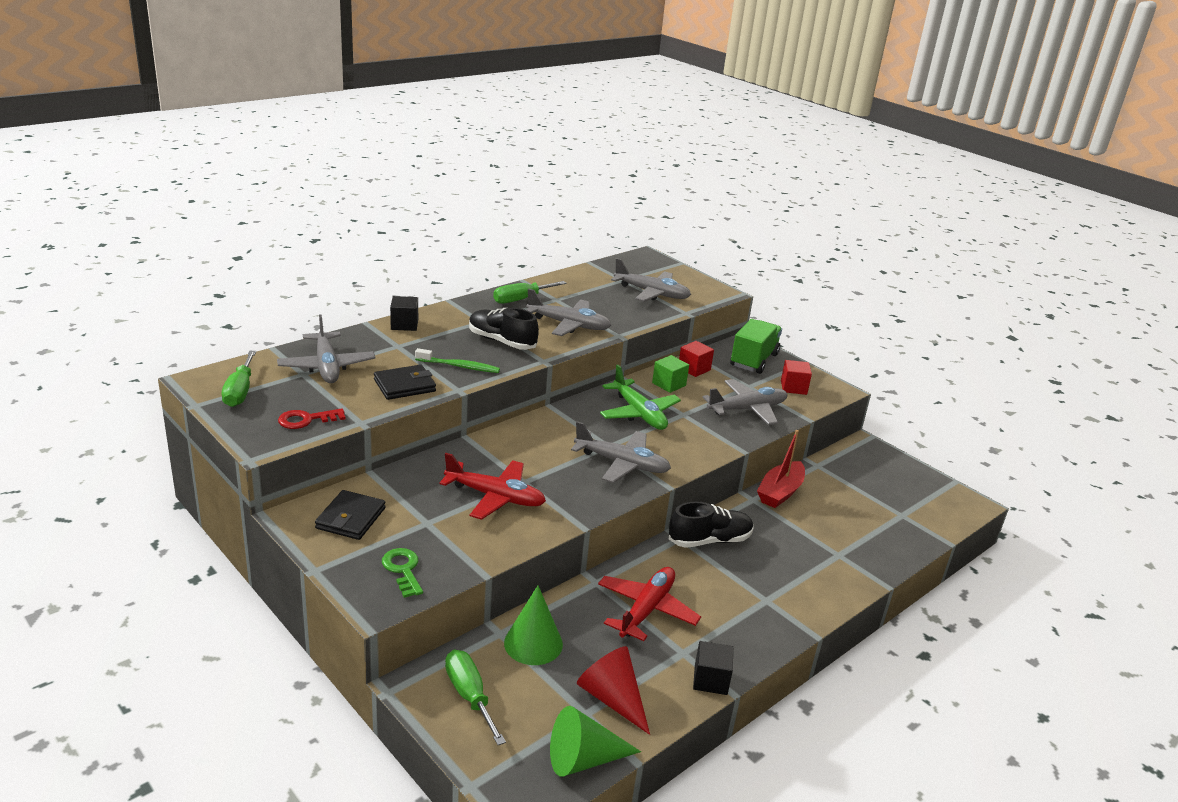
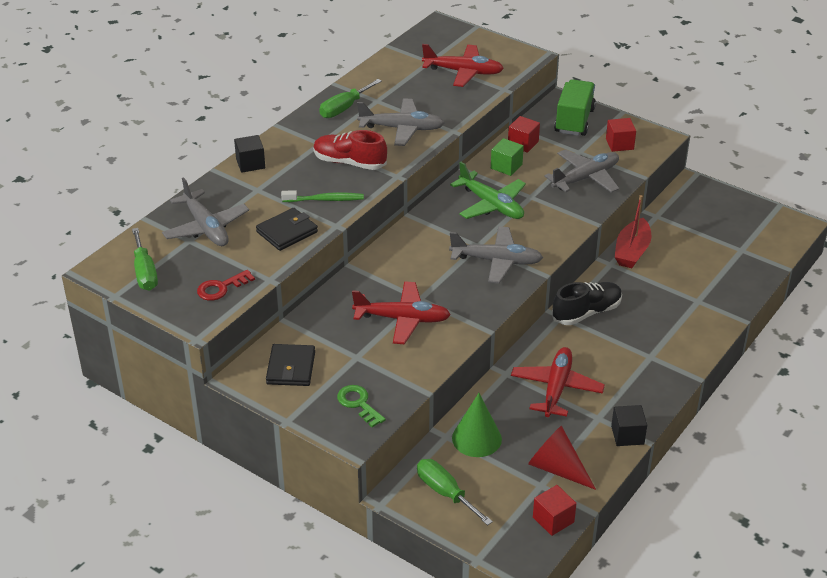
camera: 10 degrees left, 10 degrees up
black shoe [469,308,539,350] -> red shoe [313,130,387,170]
green cone [550,706,641,777] -> red cube [533,485,577,536]
grey plane [611,258,691,302] -> red plane [422,44,504,87]

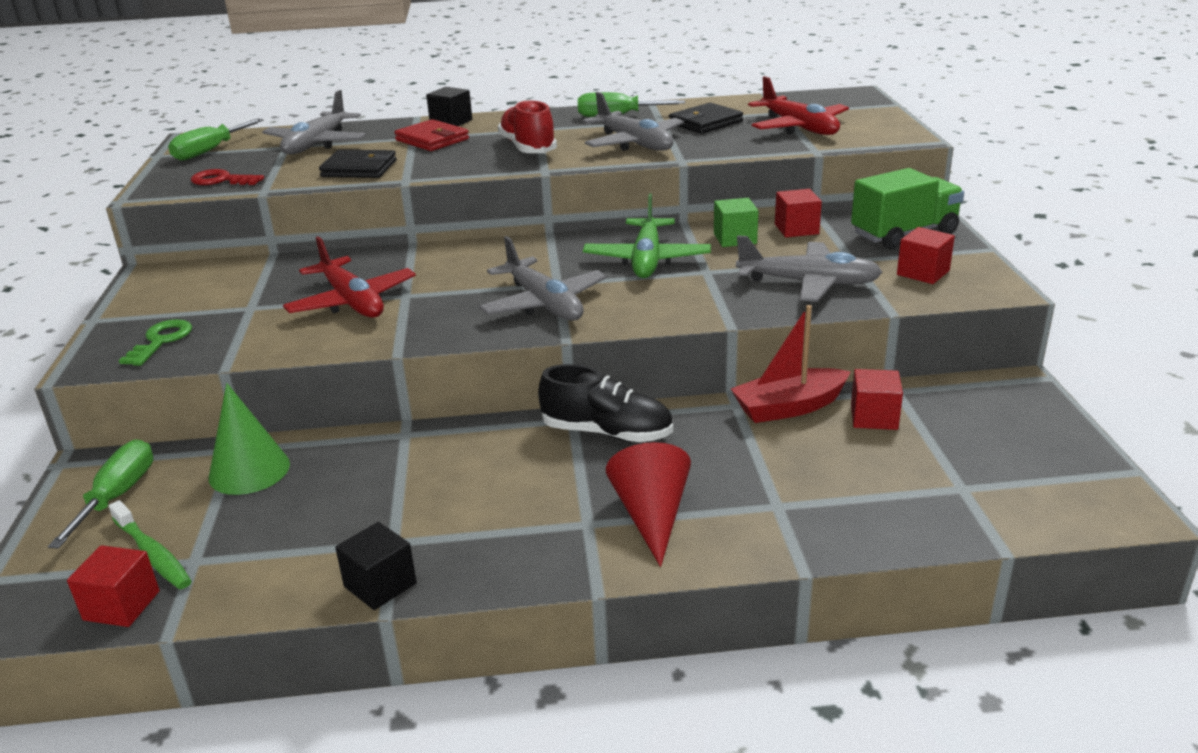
camera: 50 degrees right, 10 degrees down
black wallet [266,344,315,386] -> black wallet moved to [669,103,743,134]
green toothbrush [281,190,364,202] -> green toothbrush moved to [109,500,192,589]
red plane [511,347,605,417] -> none
red cone [528,426,596,490] -> red cone moved to [606,442,691,567]
none -> red wallet [394,119,469,151]
none -> red cube [851,369,903,430]

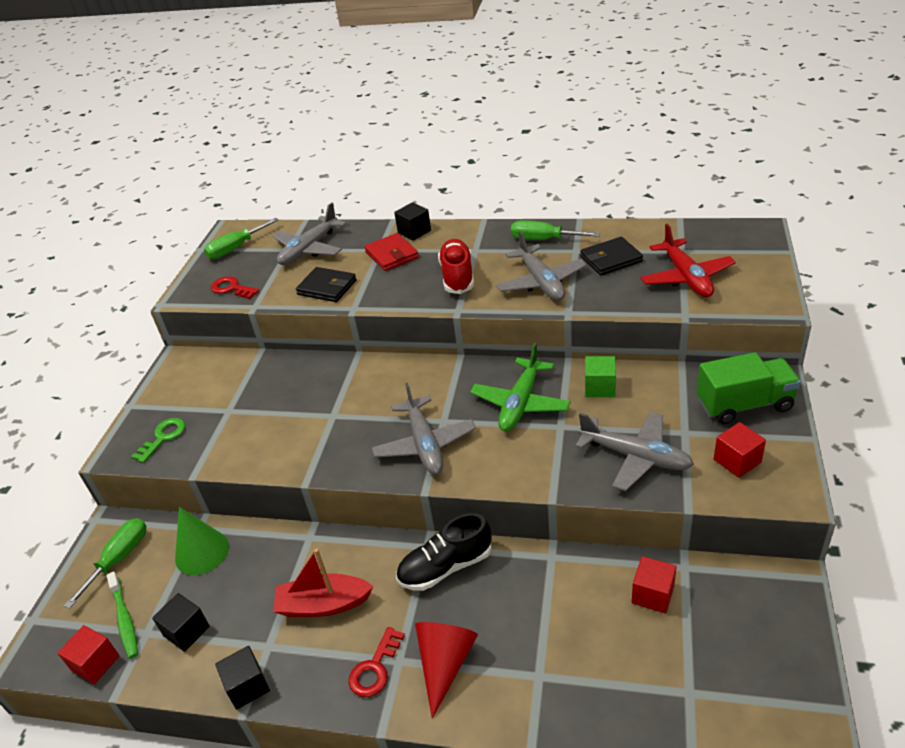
camera: 20 degrees right, 10 degrees up
red plane [283,236,416,318] -> none
black shoe [538,364,673,442] -> black shoe turned 120 degrees clockwise [396,513,491,591]
red boat [731,305,851,423] -> red boat moved to [273,549,374,617]
red cube [775,189,822,237] -> none
none -> black cube [152,593,210,652]
none -> red key [348,627,405,697]

